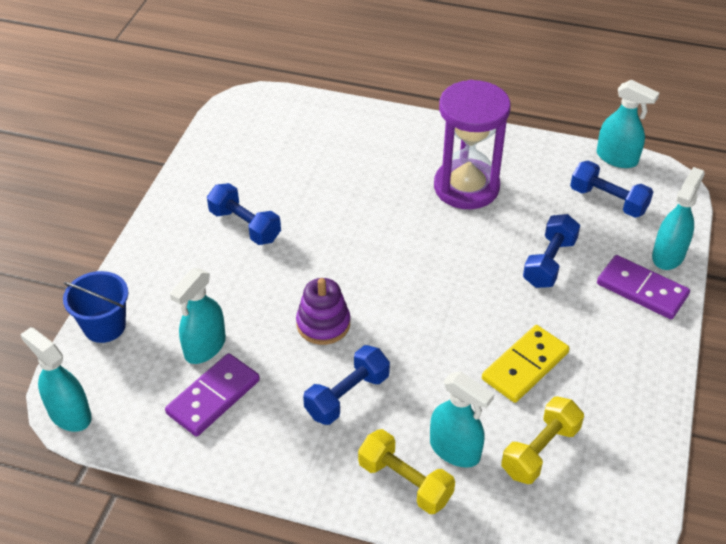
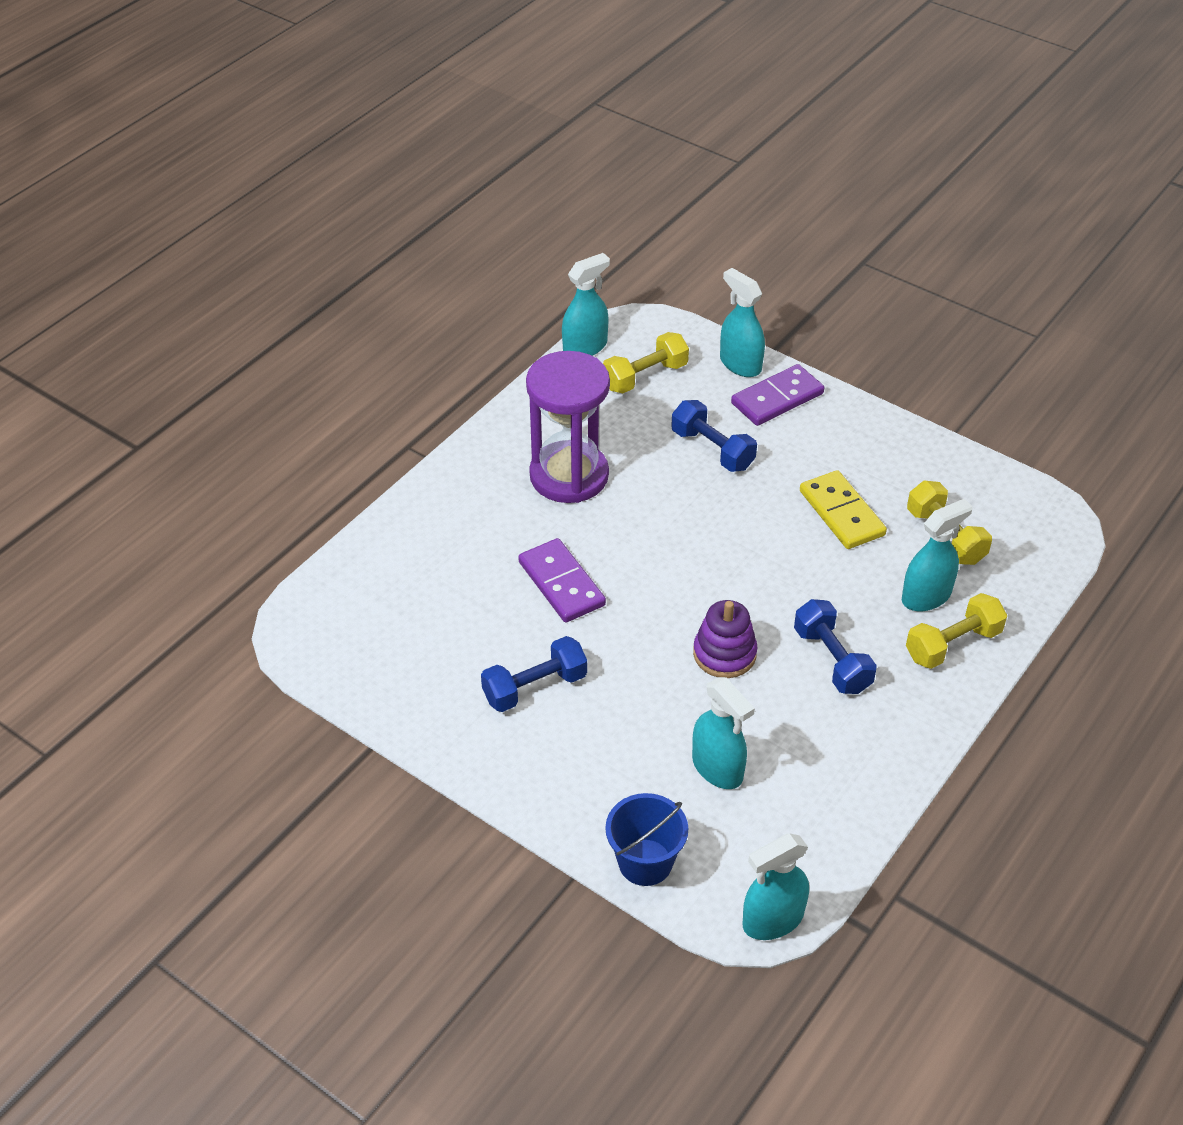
camera: 70 degrees left, 0 degrees up
purple domino [165,353,260,436] -> purple domino moved to [518,538,606,623]
blue dumbbell [570,160,653,218] -> yellow dumbbell [603,332,689,393]

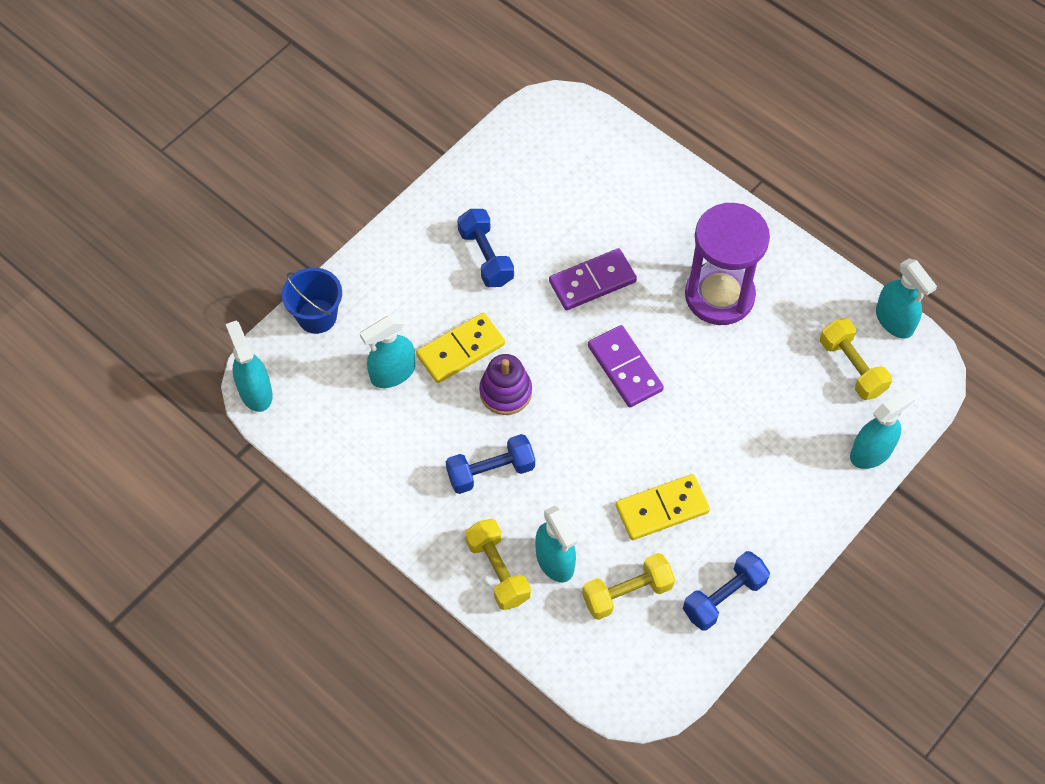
camera: 95 degrees right, 15 degrees up
blue dumbbell [671,400,757,472] -> blue dumbbell moved to [683,551,770,631]
purple domino [731,364,824,426] -> purple domino moved to [588,325,664,407]
none -> yellow domino [416,313,505,383]

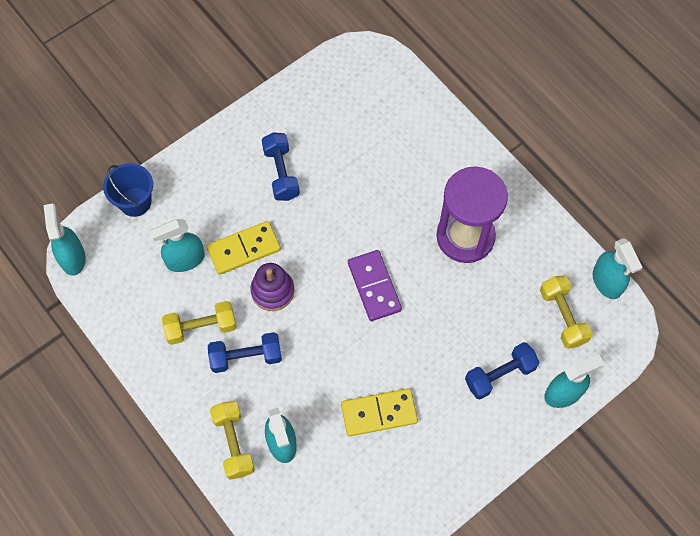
camera: 10 degrees right, 5 degrees up
purple domino [549,248,637,310] -> none
yellow dumbbell [582,553,675,620] -> yellow dumbbell moved to [162,301,236,345]
blue dumbbell [683,551,770,631] -> blue dumbbell moved to [465,342,540,400]

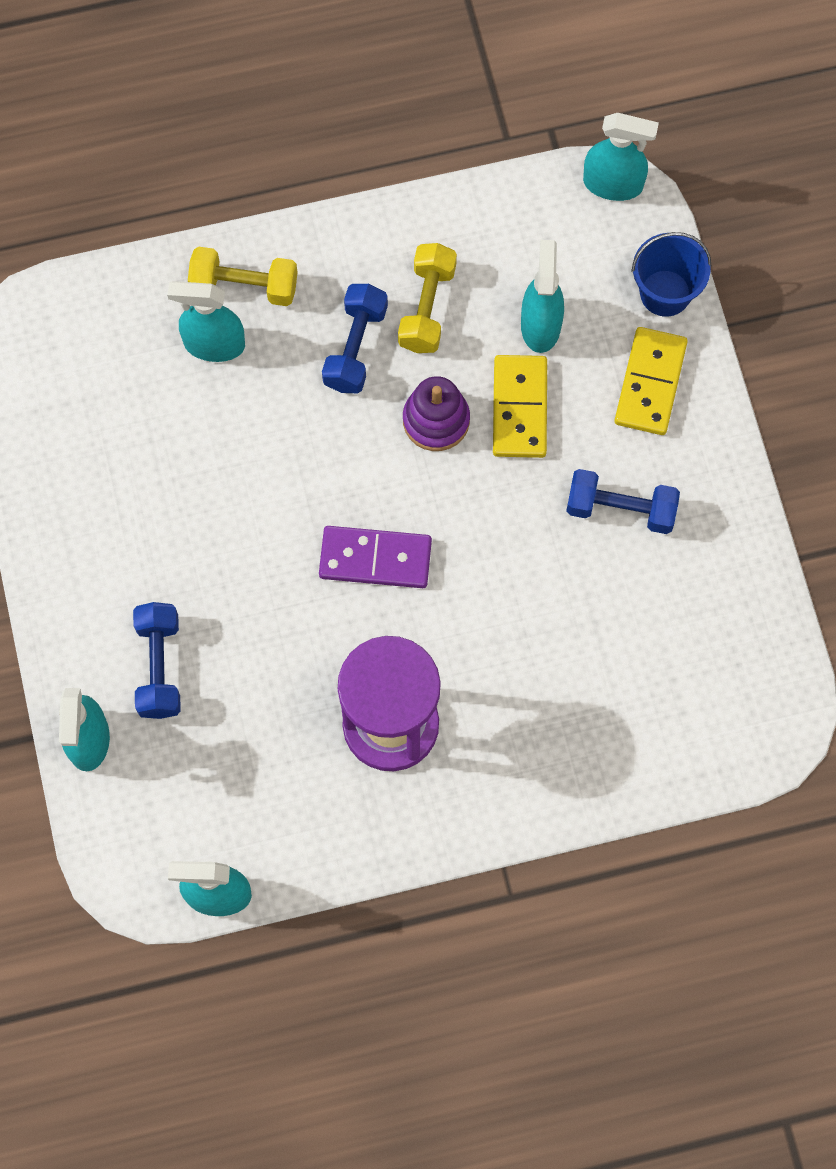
camera: 115 degrees right, 5 degrees up
yellow domino [341,388,418,436] -> yellow domino moved to [614,327,688,435]
yellow dumbbell [540,275,593,349] -> none

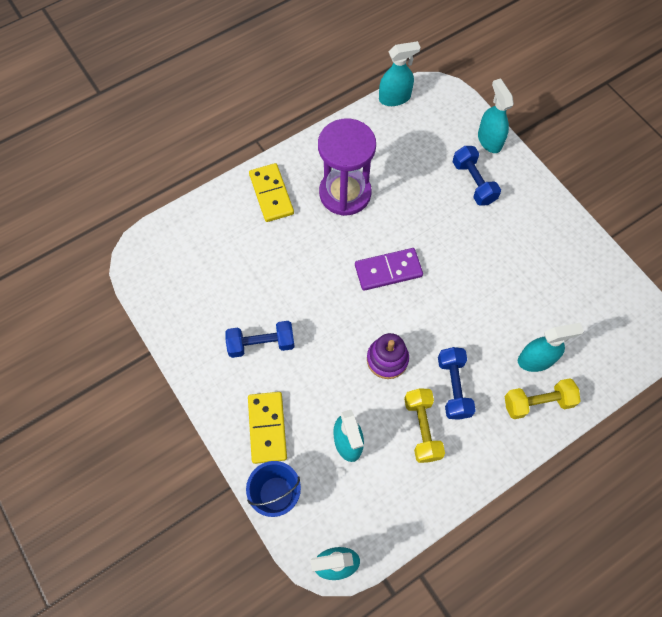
camera: 160 degrees right, 5 degrees down
yellow domino [493,355,547,458] -> yellow domino moved to [249,163,294,222]

